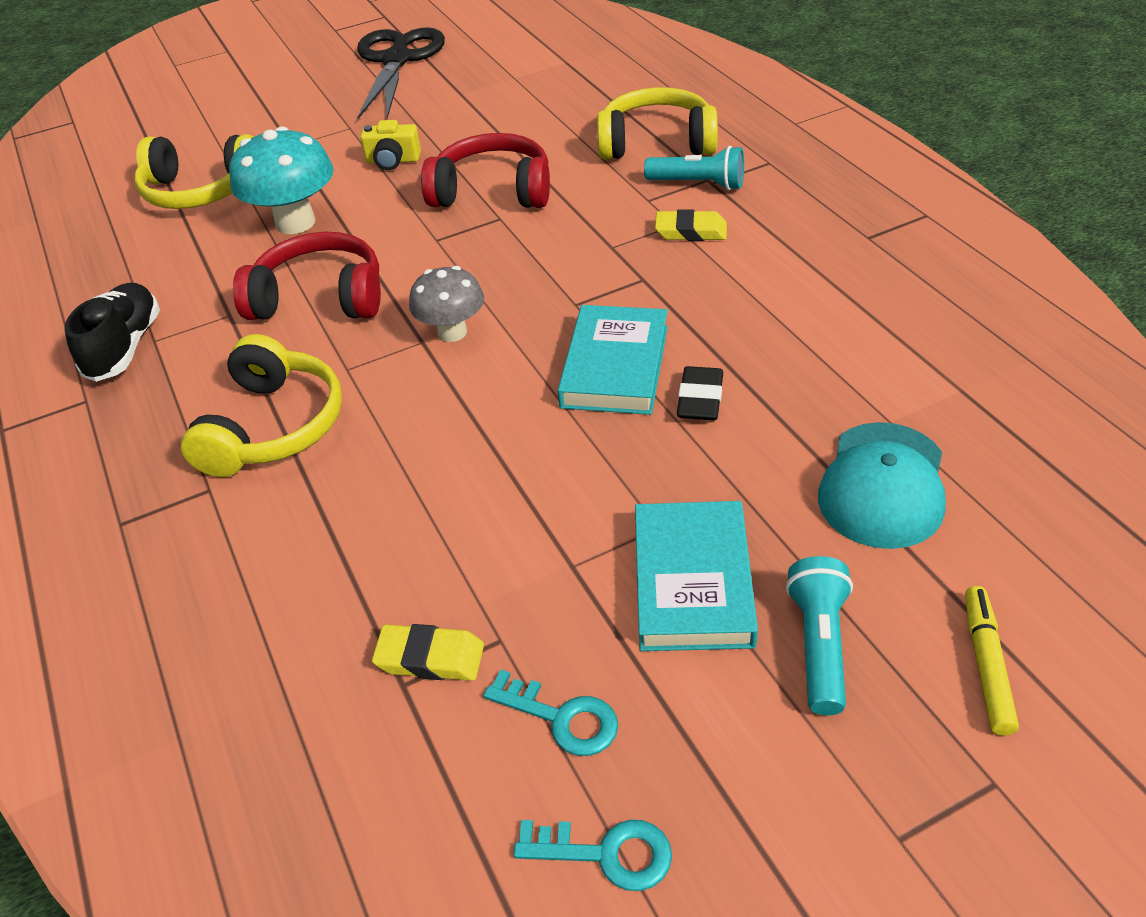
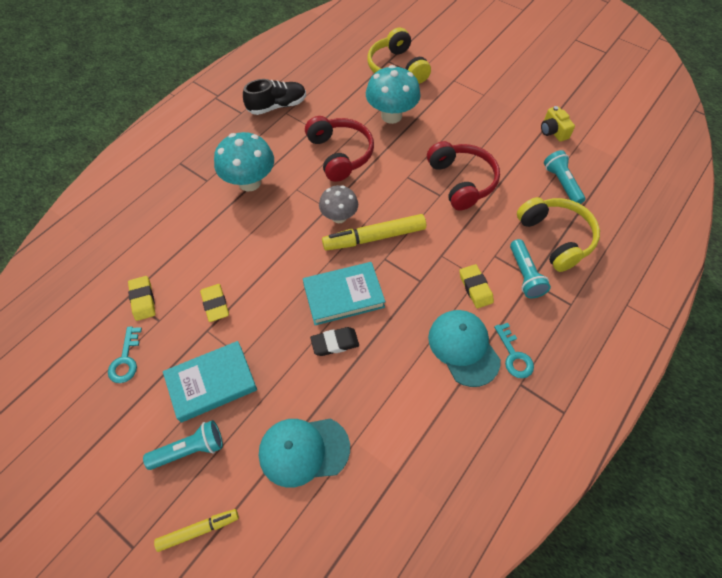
camera: 60 degrees right, 15 degrees up
yellow headphones [181,334,342,477] -> turquoise mushroom [214,132,274,191]
black scissors [357,27,445,119] -> none
yellow camera [360,120,421,170] -> yellow camera moved to [541,106,575,142]
turquoise key [513,820,672,891] -> turquoise key moved to [494,323,534,378]
none -> yellow eraser [200,284,229,322]
none -> yellow marker [322,214,426,251]
none -> turquoise cap [428,310,501,387]
none -> turquoise flashlight [544,150,585,204]

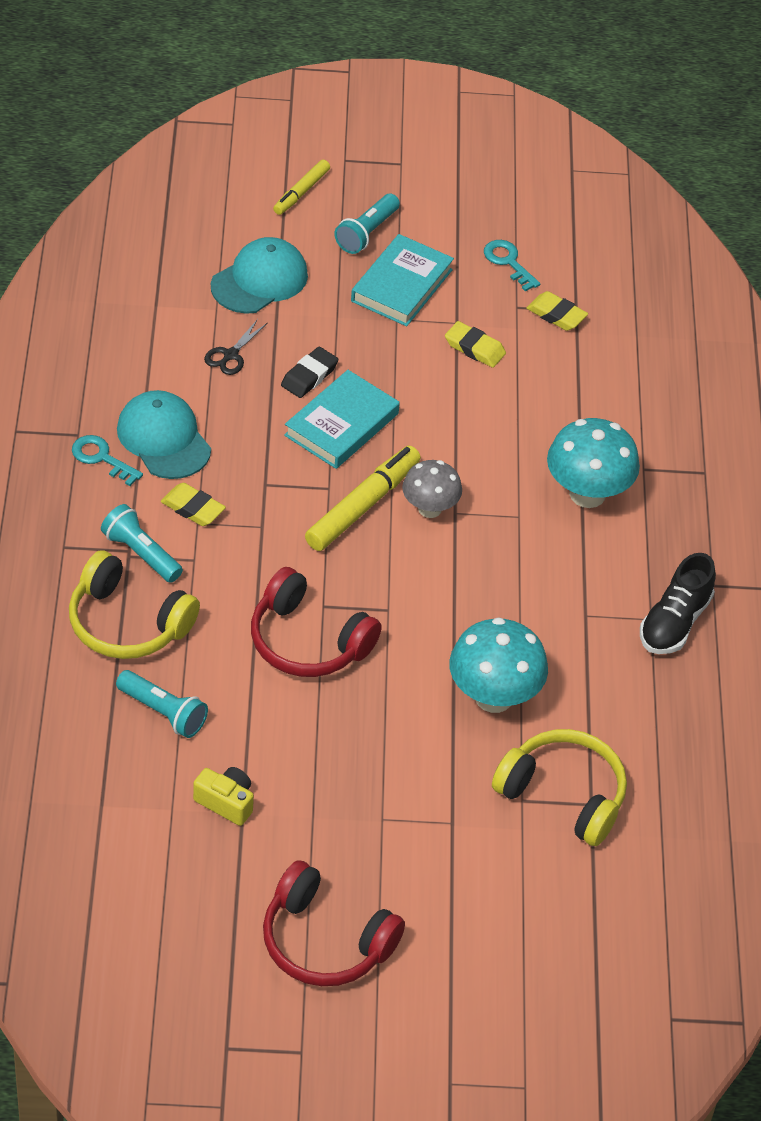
camera: 140 degrees right, 10 degrees down
red headphones [305,116,374,182] -> red headphones moved to [263,860,405,986]
turquoise cap [428,310,501,387] -> turquoise cap turned 150 degrees counterclockwise [117,390,211,479]
none -> black scissors [204,319,267,375]

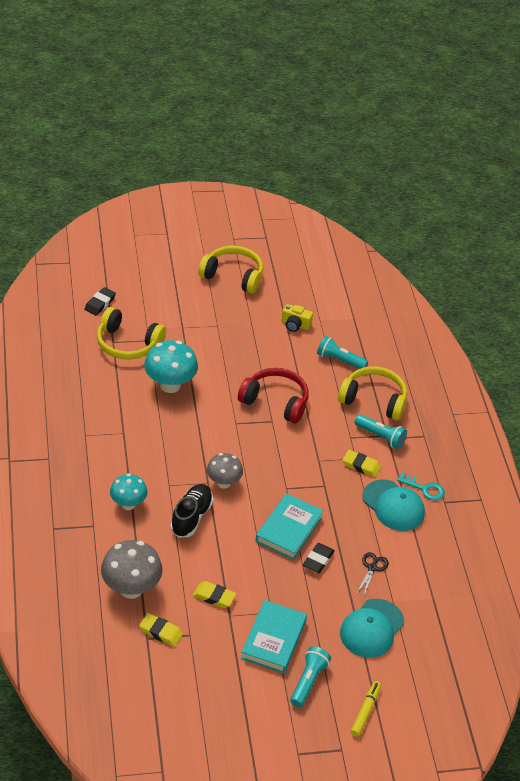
camera: 170 degrees right, 5 degrees down
red headphones [263,860,405,986] -> yellow headphones [198,246,263,294]
yellow marker [305,446,421,551] -> none
turquoise key [484,240,540,292] -> none
turquoise mushroom [547,418,640,508] -> turquoise mushroom [110,473,147,510], size x0.64
black shoe [640,553,716,654] -> black shoe moved to [170,484,213,538]
none -> black eraser [84,287,116,316]
none -> grey mushroom [101,540,163,599]

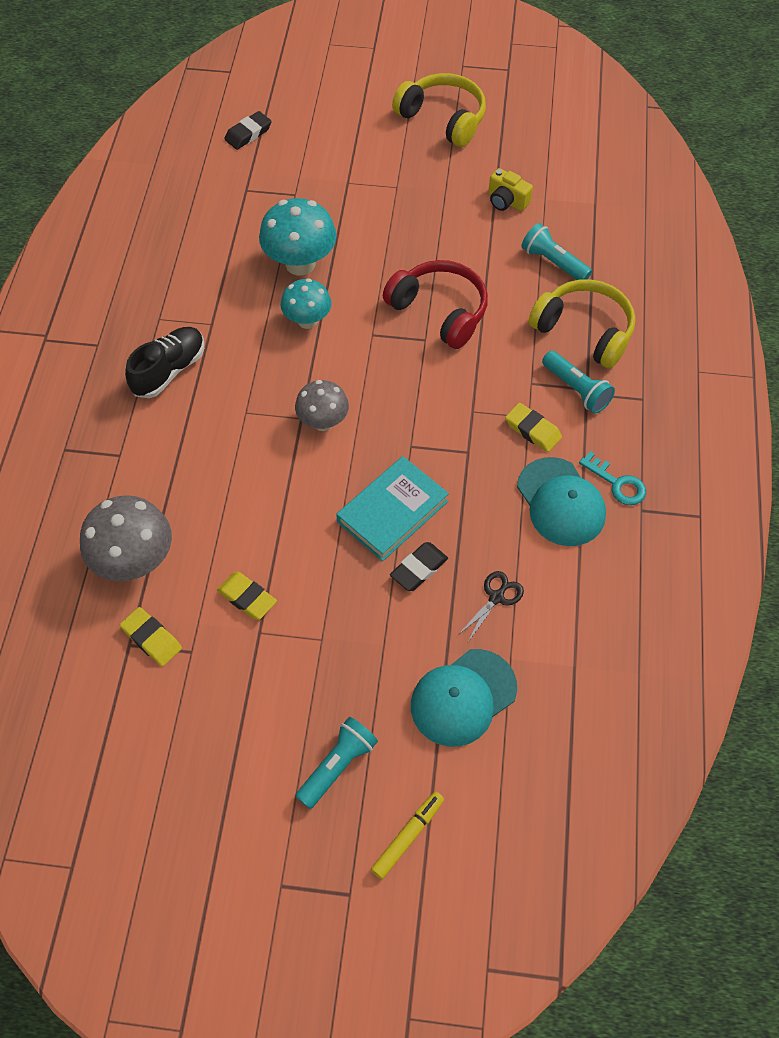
camera: 20 degrees right, 15 degrees up
yellow headphones [97,307,166,360] -> none
turquoise mushroom [110,473,147,510] -> turquoise mushroom moved to [281,278,332,329]
black shoe [170,484,213,538] -> black shoe moved to [125,327,204,398]
turquoise book [241,600,307,674] -> none

